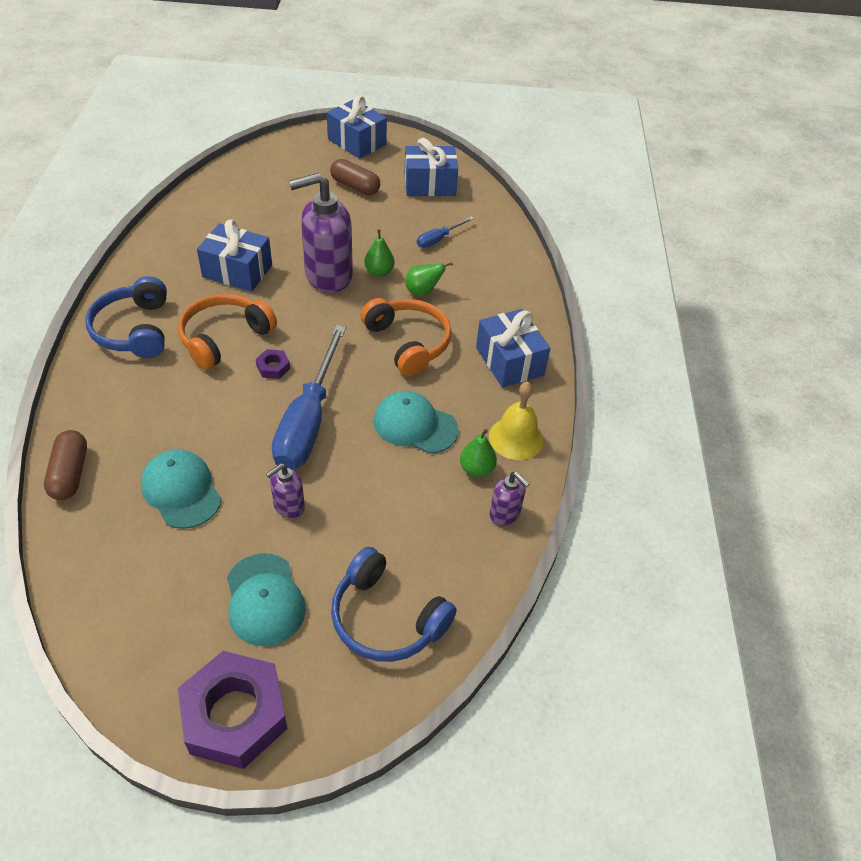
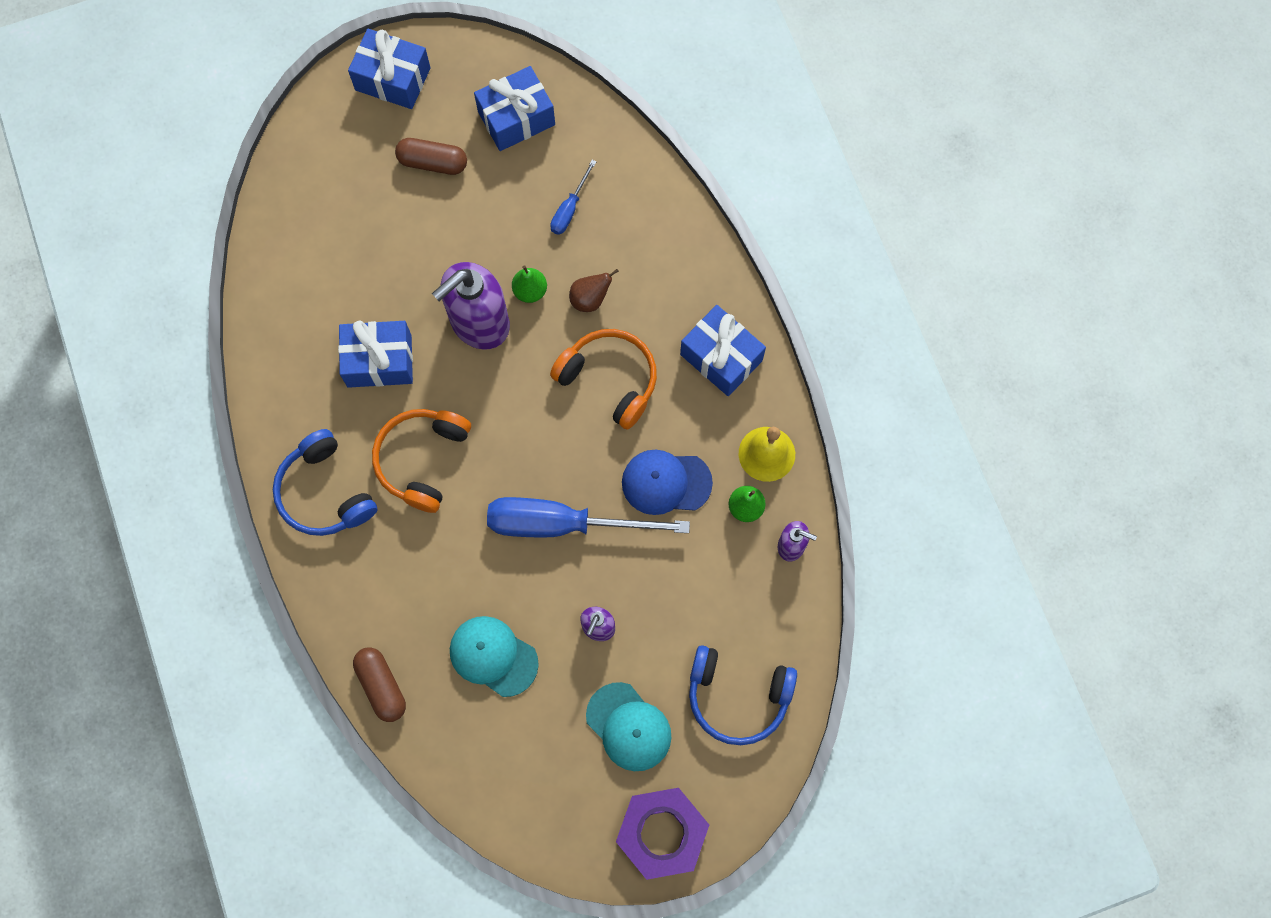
camera: 20 degrees left, 25 degrees up
purple nut [256,349,290,379] -> none
blue screwdriver [272,325,346,469] -> blue screwdriver turned 105 degrees clockwise [487,497,690,538]
turquoise cap [374,391,458,454] -> blue cap [622,450,713,515]
green pear [405,262,453,296] -> brown pear [569,269,619,312]

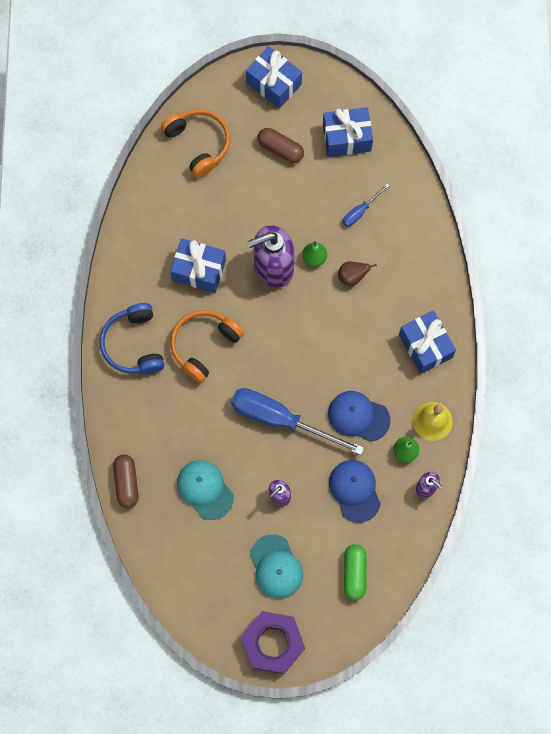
camera: 20 degrees right, 0 degrees up
orange headphones [550,329,657,430] -> orange headphones moved to [161,109,230,178]
blue headphones [689,645,797,745] -> green capsule [344,544,366,600]
none -> blue cap [329,460,381,523]

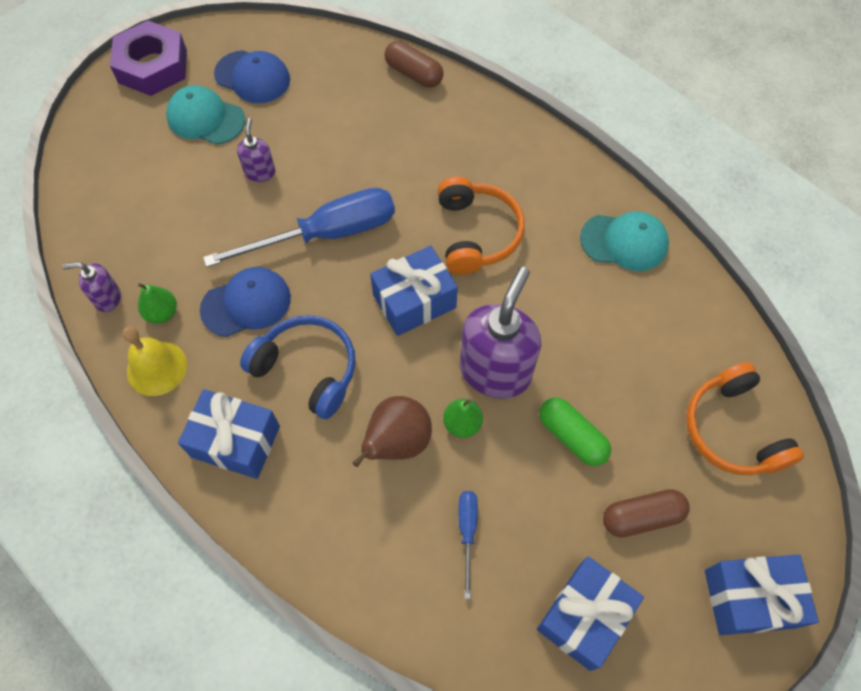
camera: 135 degrees right, 10 degrees down
blue headphones [100,303,164,374] -> blue headphones moved to [240,315,356,419]
orange headphones [161,109,230,178] -> orange headphones turned 60 degrees clockwise [686,362,804,475]
blue gift [170,238,226,293] -> blue gift moved to [370,246,458,336]
turquoise cap [177,460,234,520] -> turquoise cap moved to [580,211,669,271]
blue cap [329,460,381,523] -> blue cap moved to [214,50,290,103]
brown pear [338,261,377,286] -> brown pear [352,396,432,467], size x1.58
green capsule [344,544,366,600] -> green capsule moved to [539,397,611,466]

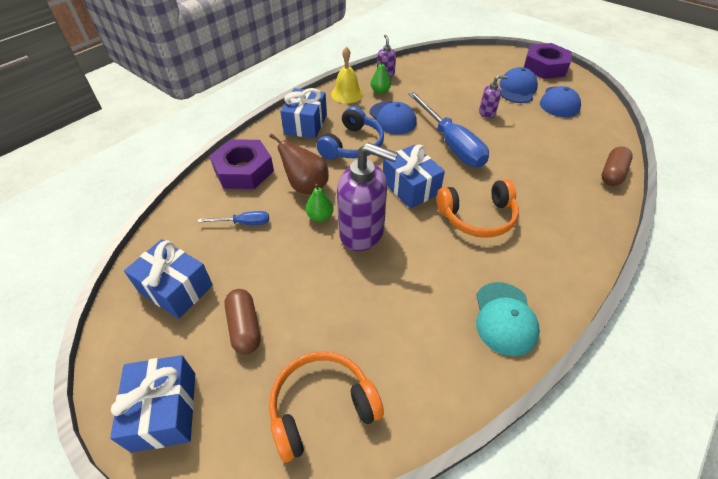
camera: 85 degrees right, 15 degrees down
turquoise cap [166,85,245,145] -> blue cap [499,67,538,103]
green capsule [539,397,611,466] -> none
none -> purple nut [210,139,274,189]

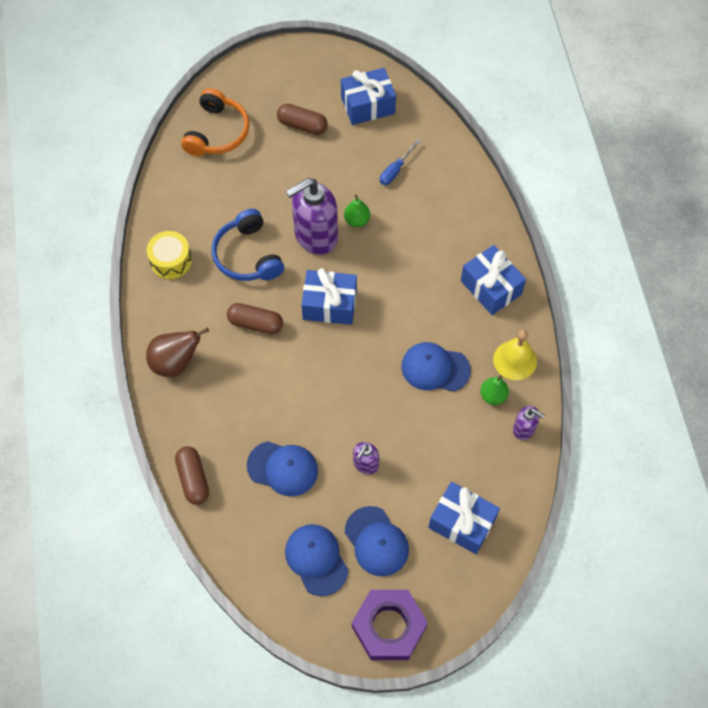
camera: 130 degrees right, 15 degrees up
blue gift [110,355,195,452] -> blue gift moved to [428,482,500,554]
purple nut [210,139,274,189] -> none
brown pear [269,133,329,194] -> brown pear moved to [146,328,209,377]
blue headphones [316,106,384,160] -> blue headphones moved to [212,209,284,281]
blue screwdriver [408,92,489,167] -> none
orange headphones [437,179,519,238] -> brown capsule [227,303,283,334]
turquoise cap [476,282,540,356] -> yellow drum [147,231,192,279]
none -> blue cap [247,441,318,497]

